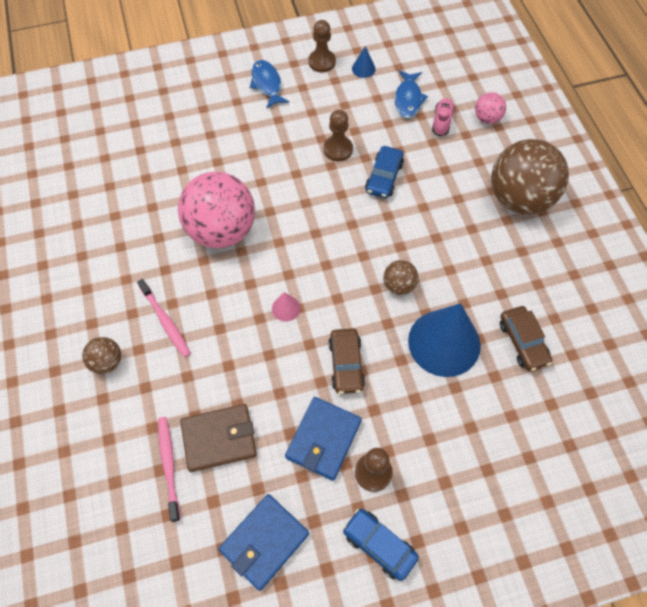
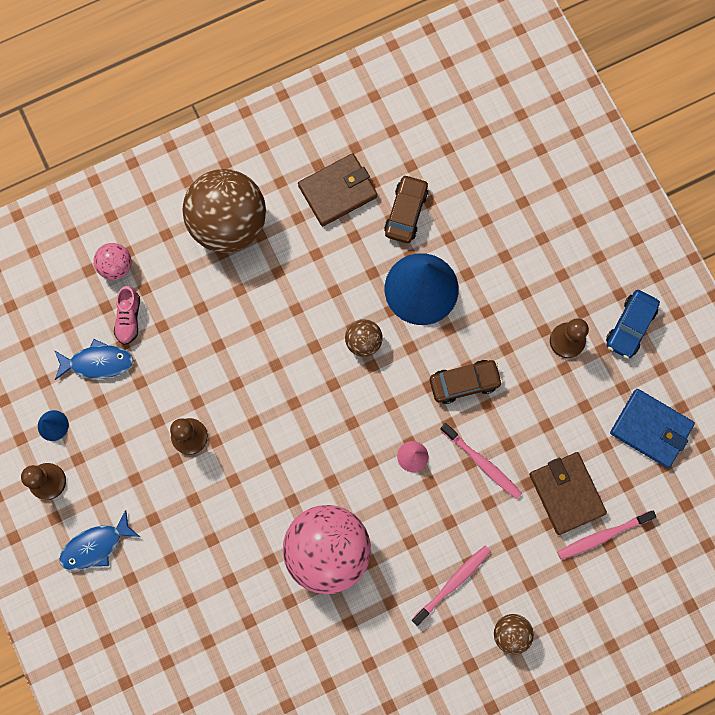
camera: 100 degrees left, 15 degrees up
blue wallet [285,397,362,481] -> none
blue car [365,146,404,198] -> none
pink shoe [432,98,455,136] -> pink shoe turned 90 degrees counterclockwise [114,286,140,345]
brown car [500,306,552,371] -> brown car turned 45 degrees counterclockwise [384,175,428,243]
none -> brown wallet [298,153,377,227]
none -> pink toothbrush [440,423,522,499]

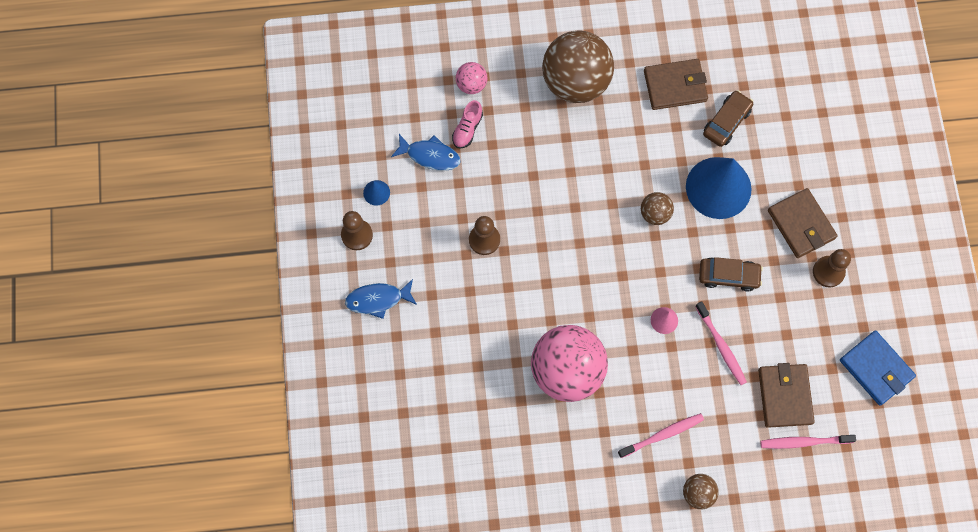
camera: 20 degrees right, 5 degrees down
blue car [606,290,660,359] -> none
none -> brown wallet [768,188,838,258]

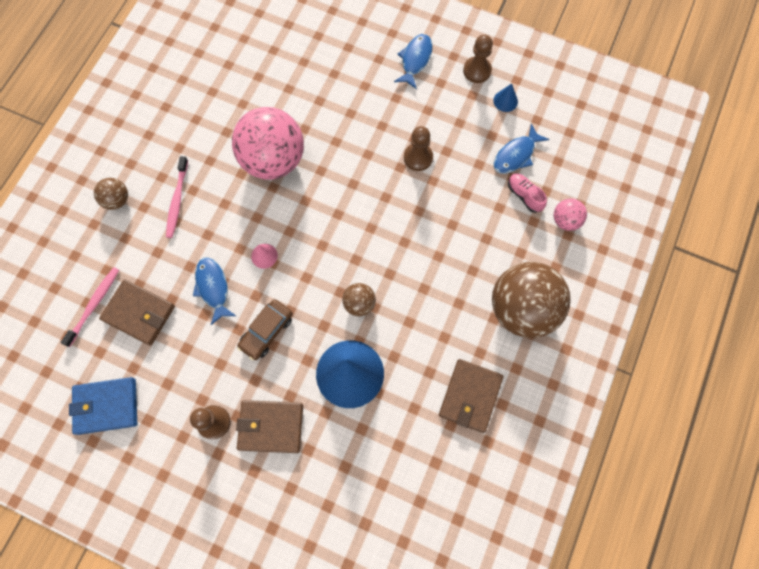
camera: 120 degrees right, 0 degrees up
pink toothbrush [695,301,747,385] -> blue fish [193,257,236,325]
brown car [703,90,753,147] -> none

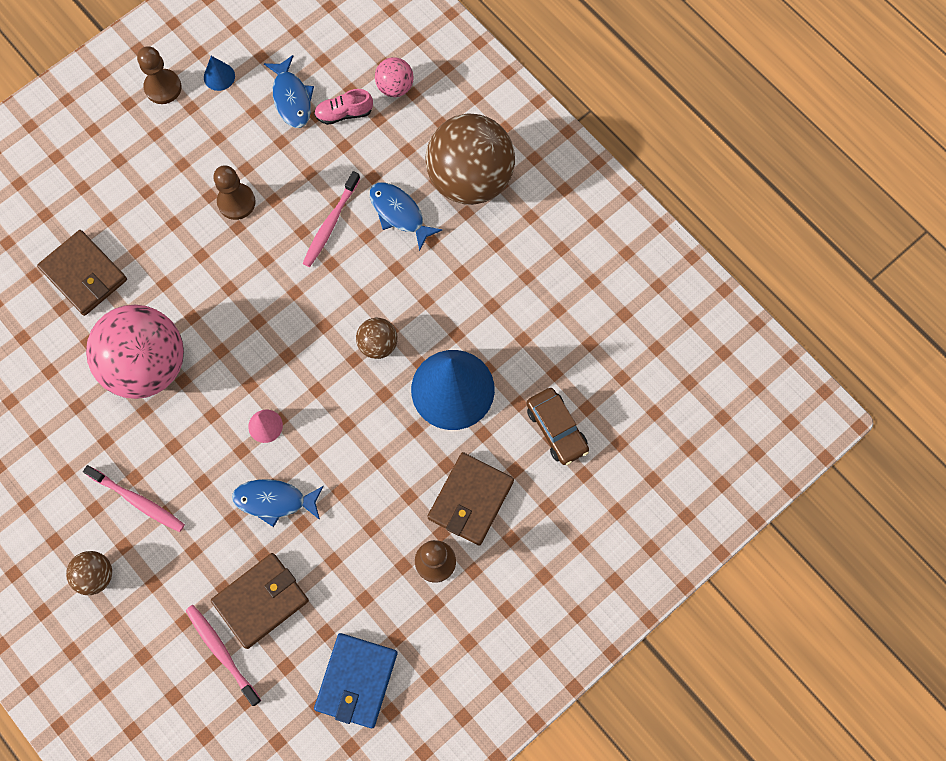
camera: 65 degrees left, 0 degrees up
brown car [237,300,293,360] -> brown car moved to [526,388,589,465]
blue fish [394,34,433,89] -> blue fish moved to [369,182,443,251]
brown wallet [439,359,503,433] -> brown wallet moved to [37,230,127,316]
none -> pink toothbrush [303,171,360,267]

